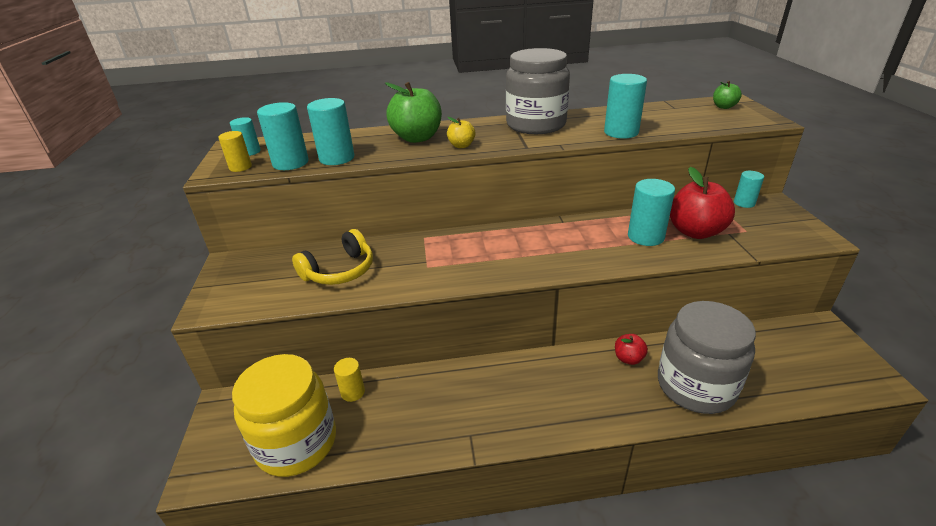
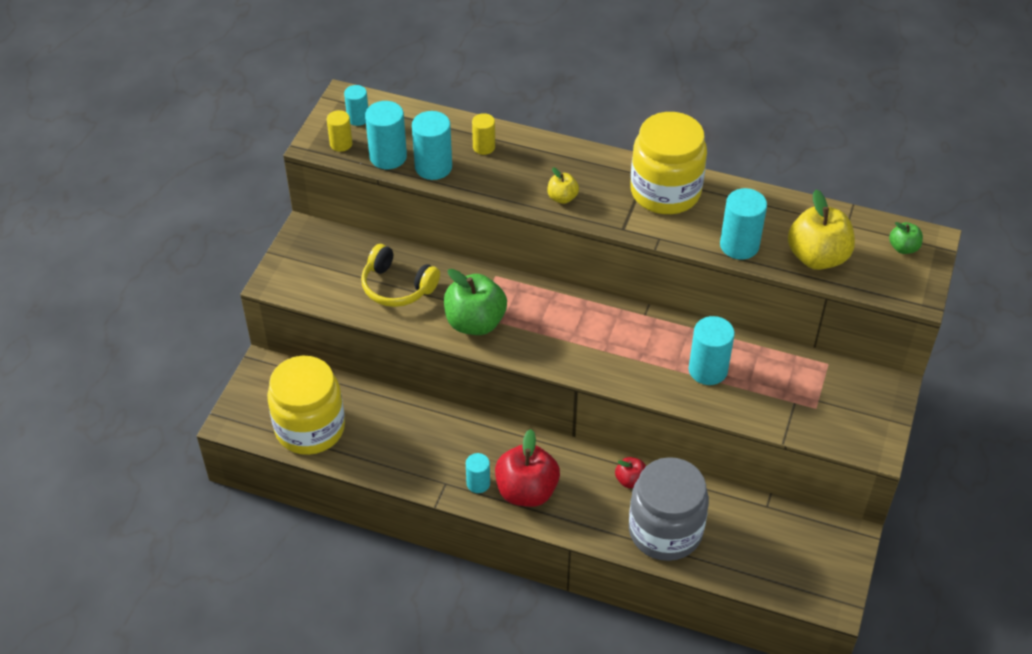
camera: 25 degrees right, 15 degrees up
yellow headphones [292,229,373,285] -> yellow headphones turned 45 degrees clockwise [361,244,440,307]
yellow cylinder [334,358,365,402] -> yellow cylinder moved to [472,113,495,155]
green apple [385,82,442,143] -> green apple moved to [444,269,507,335]
grey jar [506,48,570,134] -> yellow jar [630,112,707,214]
red apple [670,167,735,239] -> red apple moved to [495,429,560,507]
turquoise cylinder [734,171,764,208] -> turquoise cylinder moved to [466,453,490,493]
none -> yellow apple [788,189,855,270]

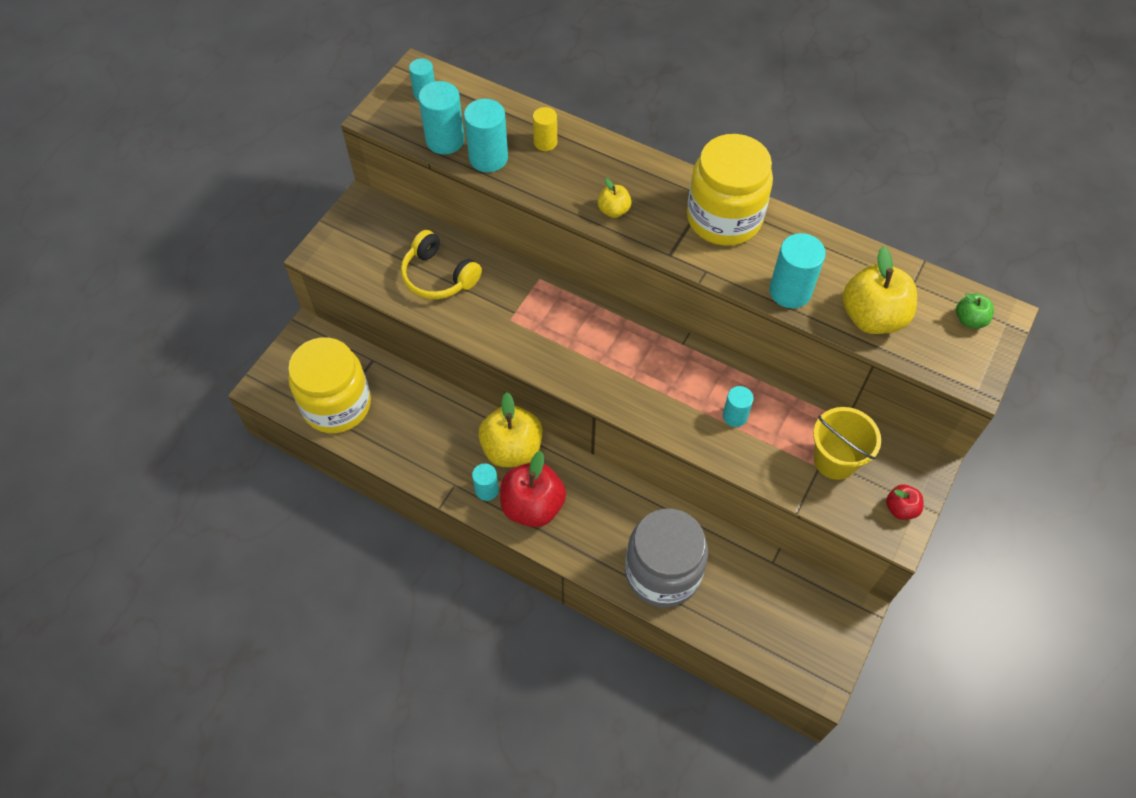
camera: 10 degrees right, 10 degrees up
yellow cylinder [327,110,352,152] -> none
green apple [444,269,507,335] -> none
red apple [615,457,646,488] -> red apple moved to [886,484,923,520]
turquoise cylinder [689,316,735,385] -> turquoise cylinder [723,386,754,427], size x0.61
none -> yellow apple [478,392,543,467]
none -> yellow bucket [813,407,881,480]

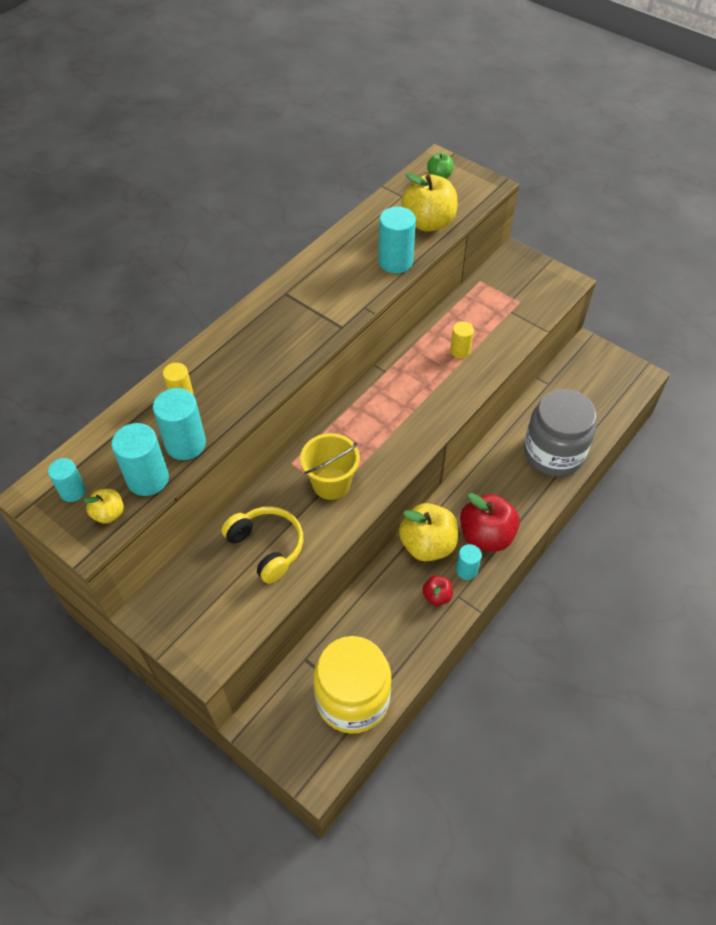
camera: 80 degrees left, 5 degrees down
yellow headphones [401,230,482,300] -> yellow headphones turned 90 degrees counterclockwise [221,506,303,584]
yellow apple [598,178,631,218] -> yellow apple moved to [83,489,124,524]
yellow jar [687,134,773,246] -> none
turquoise cylinder [723,386,754,427] -> yellow cylinder [450,321,474,359]
yellow bucket [813,407,881,480] -> yellow bucket moved to [300,433,360,500]
red apple [886,484,923,520] -> red apple moved to [422,575,453,606]

